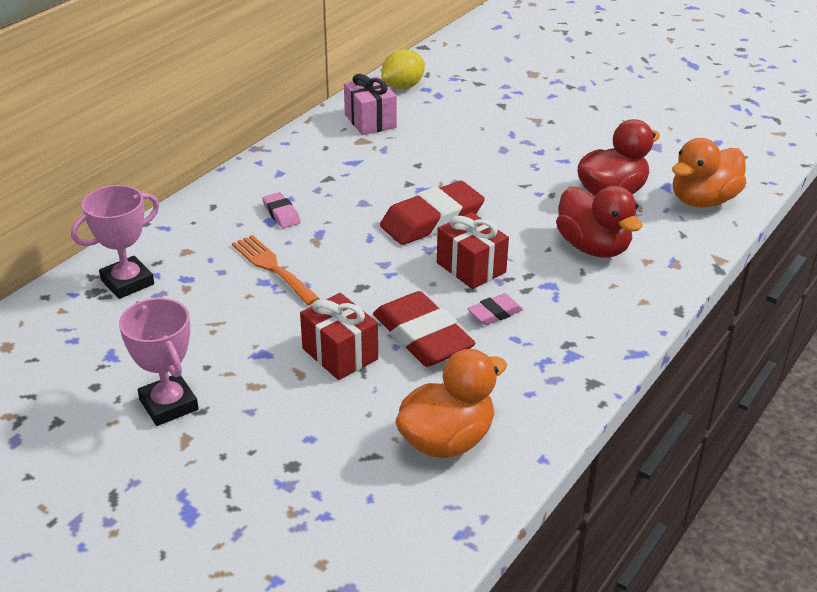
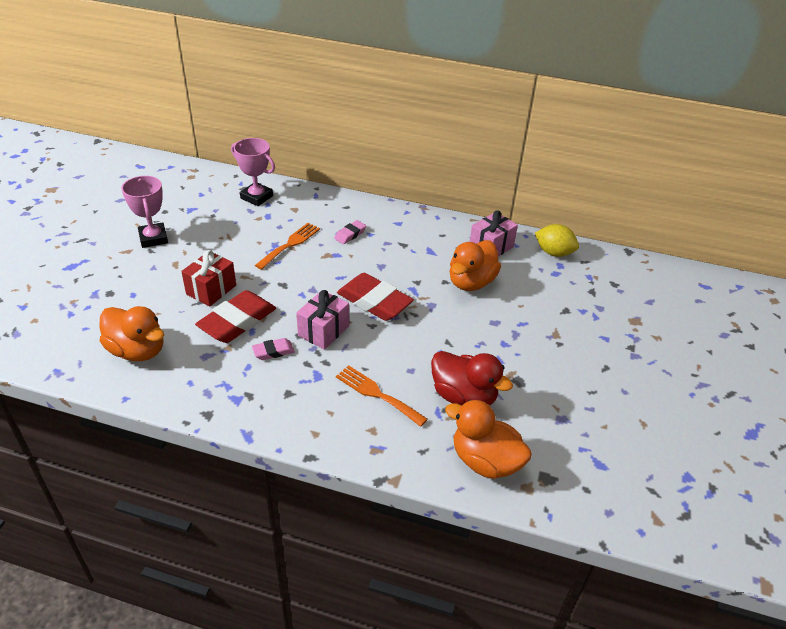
camera: 70 degrees right, 5 degrees up
pink trophy [119,298,199,426] -> pink trophy turned 60 degrees counterclockwise [121,176,168,248]
red gift [437,212,509,289] -> pink gift [296,290,349,350]
pink eraser [467,293,523,325] -> pink eraser turned 60 degrees counterclockwise [252,338,295,360]
red duck [556,186,643,258] -> orange fork [336,365,428,427]
none -> orange duck [450,240,501,291]

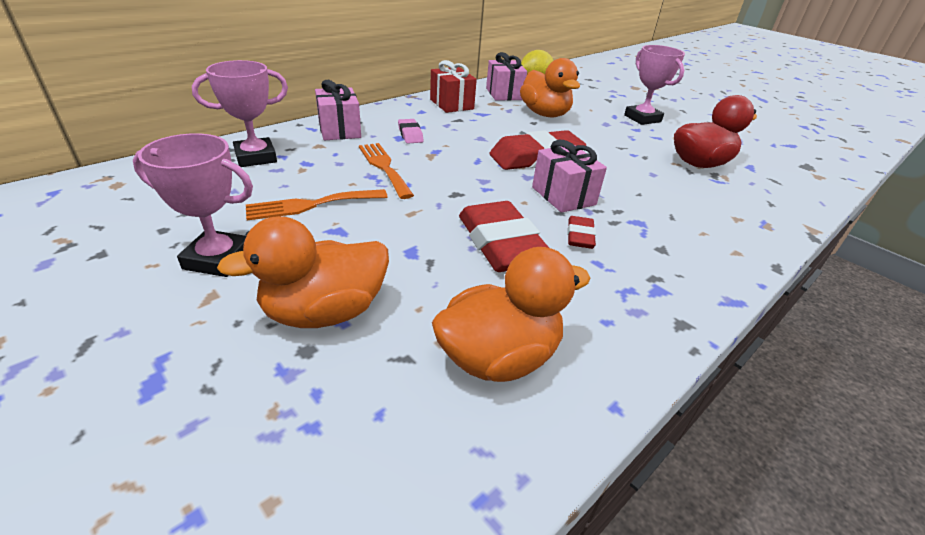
camera: 60 degrees left, 5 degrees down
red gift [181,250,236,306] -> red gift moved to [430,60,477,113]
pink eraser [252,338,295,360] -> red eraser [567,216,596,249]
orange fork [336,365,428,427] -> orange fork moved to [246,189,388,220]
orange duck [445,400,532,479] -> orange duck moved to [217,216,389,328]
none -> pink gift [315,80,361,140]
none -> pink trophy [624,45,685,125]

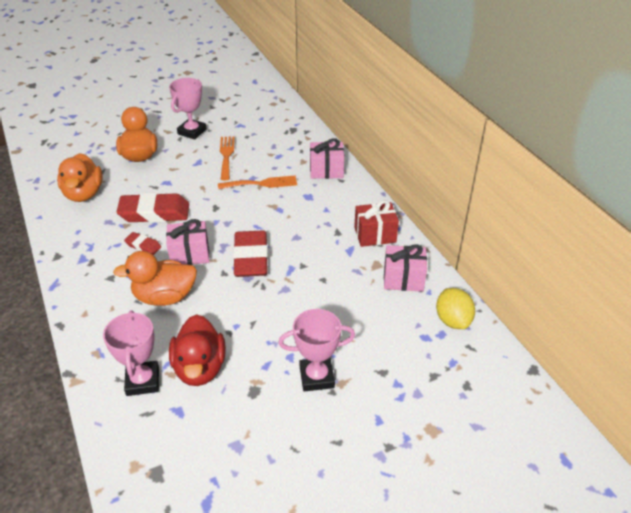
camera: 110 degrees right, 5 degrees up
pink trophy [192,60,288,167] -> pink trophy moved to [103,310,159,396]
pink eraser [398,119,424,143] -> none
orange duck [520,58,580,117] -> orange duck moved to [113,251,197,306]

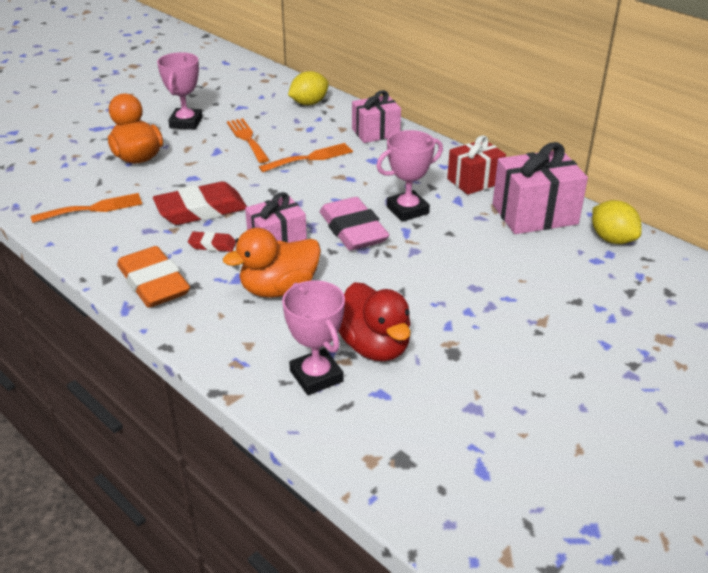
camera: 20 degrees left, 5 degrees down
orange duck [57,153,103,202] -> orange fork [31,193,142,223]
red eraser [233,230,268,277] -> pink eraser [320,197,389,251]
pink trophy [278,309,355,392] -> pink trophy moved to [376,130,443,222]
pink gift [384,244,427,292] -> pink gift [493,142,588,234], size x1.52
none -> orange eraser [117,246,190,308]
none -> yellow lemon [288,71,329,105]

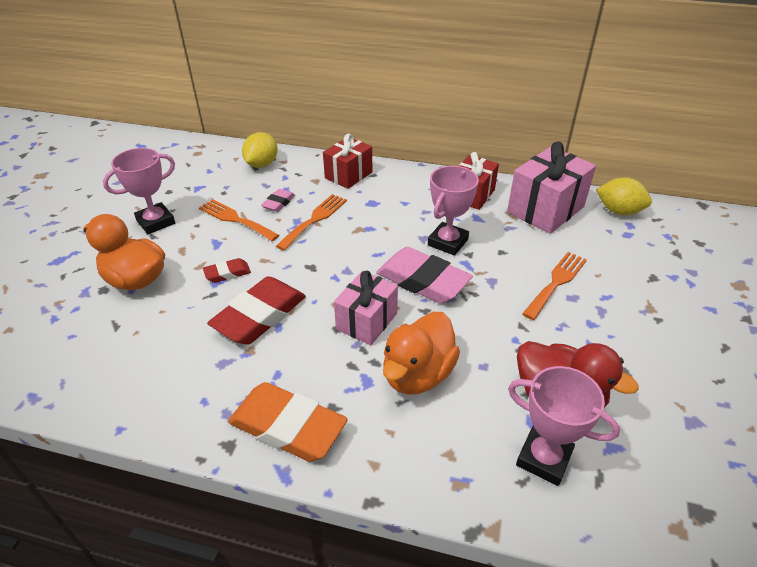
camera: 30 degrees left, 5 degrees up
orange fork [31,193,142,223] -> orange fork moved to [522,252,587,320]
pink trophy [157,52,203,130] -> pink trophy turned 75 degrees clockwise [103,148,175,234]
red eraser [188,231,236,252] -> red eraser moved to [203,258,251,283]
pink gift [352,90,401,143] -> red gift [323,134,372,189]
none -> pink eraser [261,189,295,212]

